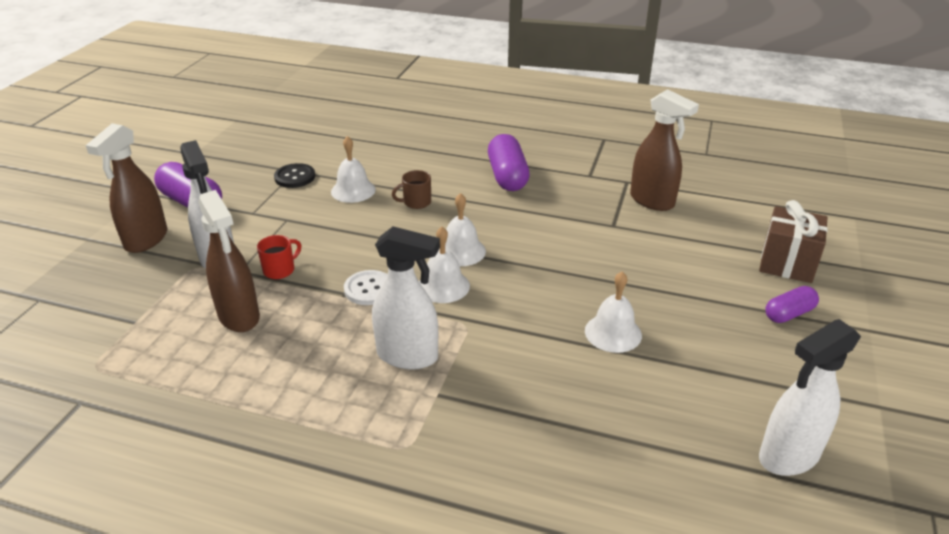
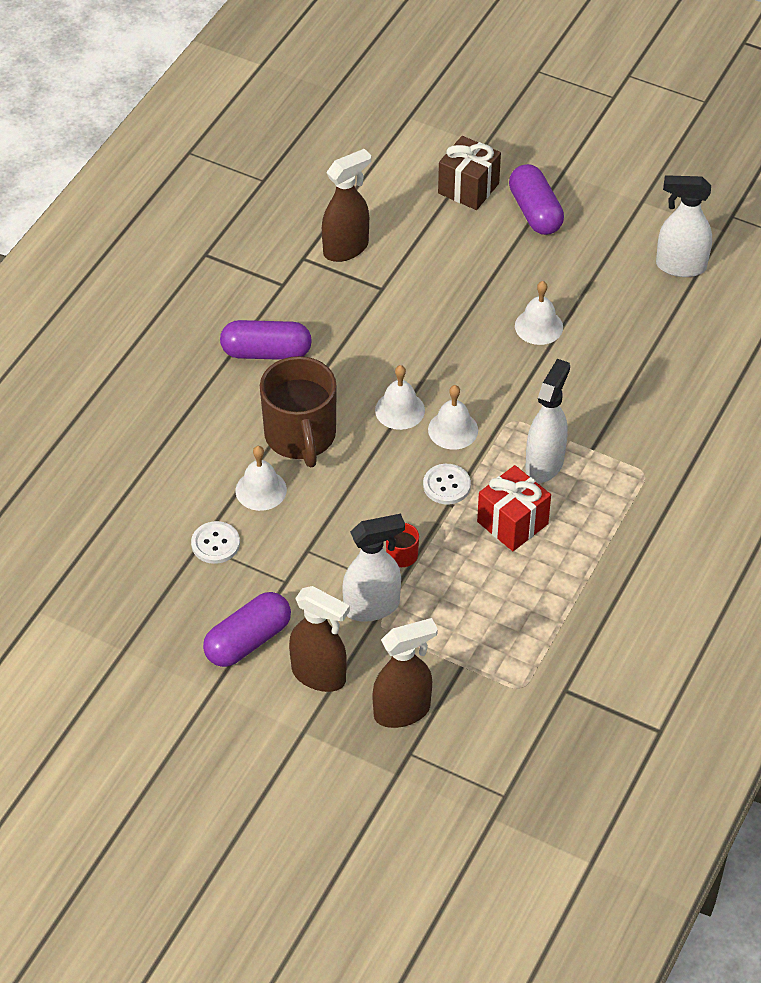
camera: 80 degrees left, 15 degrees up
brown spray bottle [198,190,260,332] -> brown spray bottle moved to [372,618,438,728]
black button [274,163,315,188] -> white button [191,521,240,564]
brown mug [392,170,431,209] -> brown mug [260,356,337,467], size x2.36
white spray bottle [759,319,861,476] -> white spray bottle turned 120 degrees clockwise [656,175,712,277]
purple capsule [765,286,819,323] -> purple capsule [509,164,564,235], size x1.67
none -> red gift [477,465,551,551]

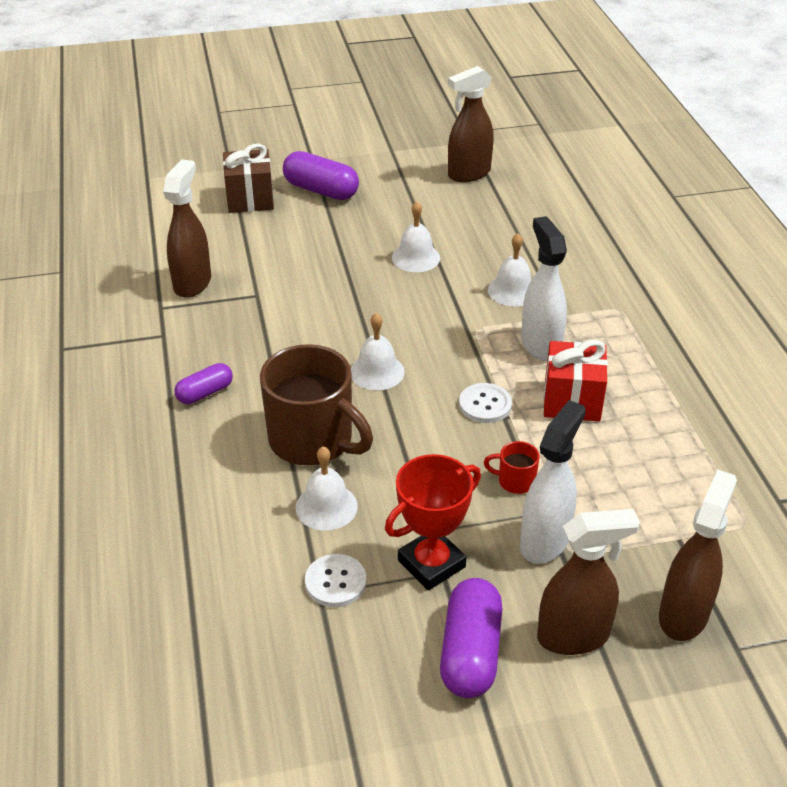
camera: 40 degrees left, 10 degrees down
purple capsule [220,320,312,360] -> purple capsule [175,363,233,404], size x0.60
white bell [428,385,478,450] -> white bell moved to [488,233,531,306]
white spray bottle [656,175,712,277] -> brown spray bottle [448,66,494,182]
none -> red trophy [385,454,481,590]

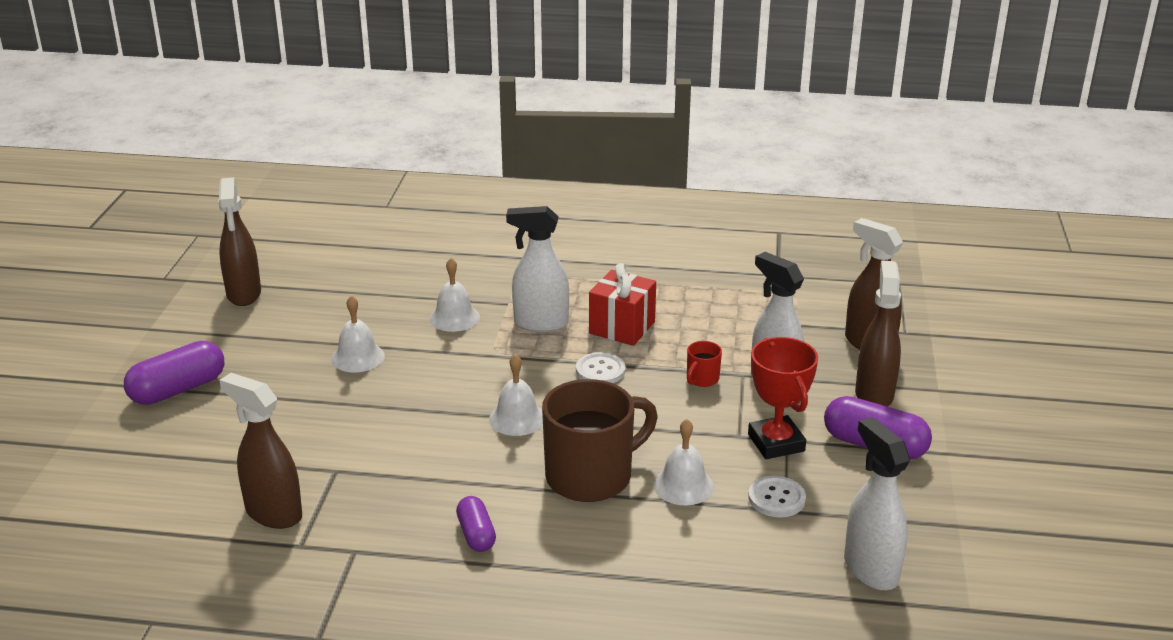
camera: 70 degrees left, 10 degrees down
brown gift [223,144,274,213] -> none
none -> white spray bottle [844,417,910,591]

